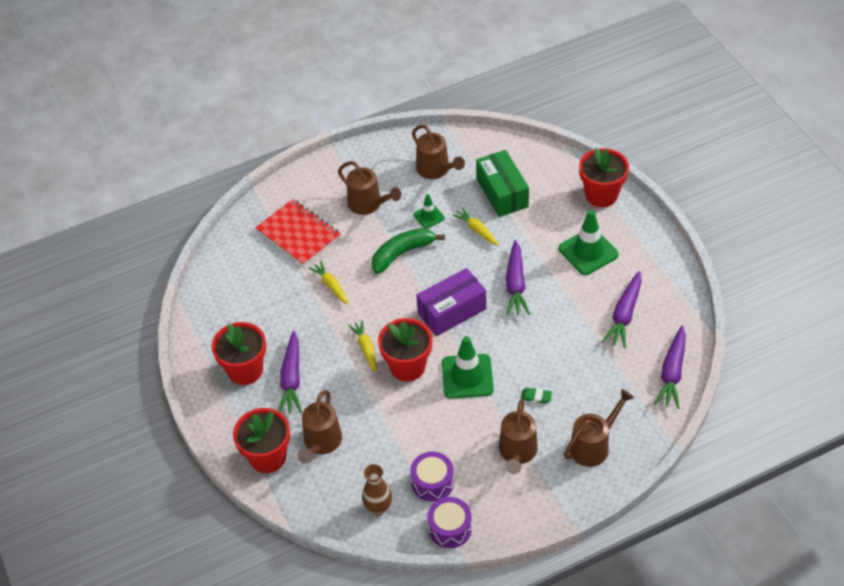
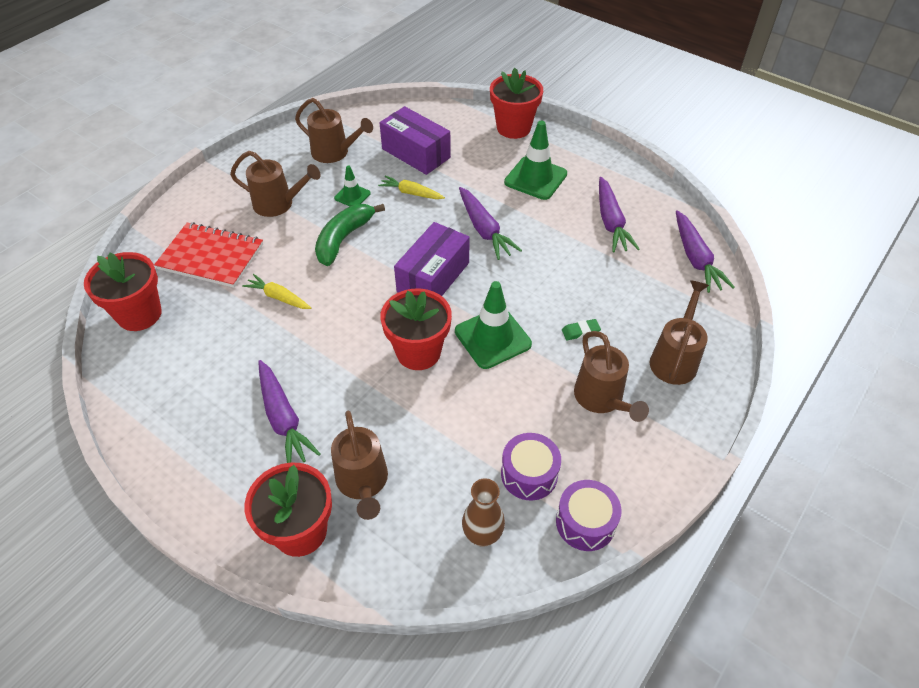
camera: 30 degrees left, 0 degrees up
red flower pot [211,322,266,385] -> red flower pot moved to [84,252,162,331]
yellow carrot [348,320,377,372] -> none
green box [476,150,529,217] -> purple box [380,106,451,175]

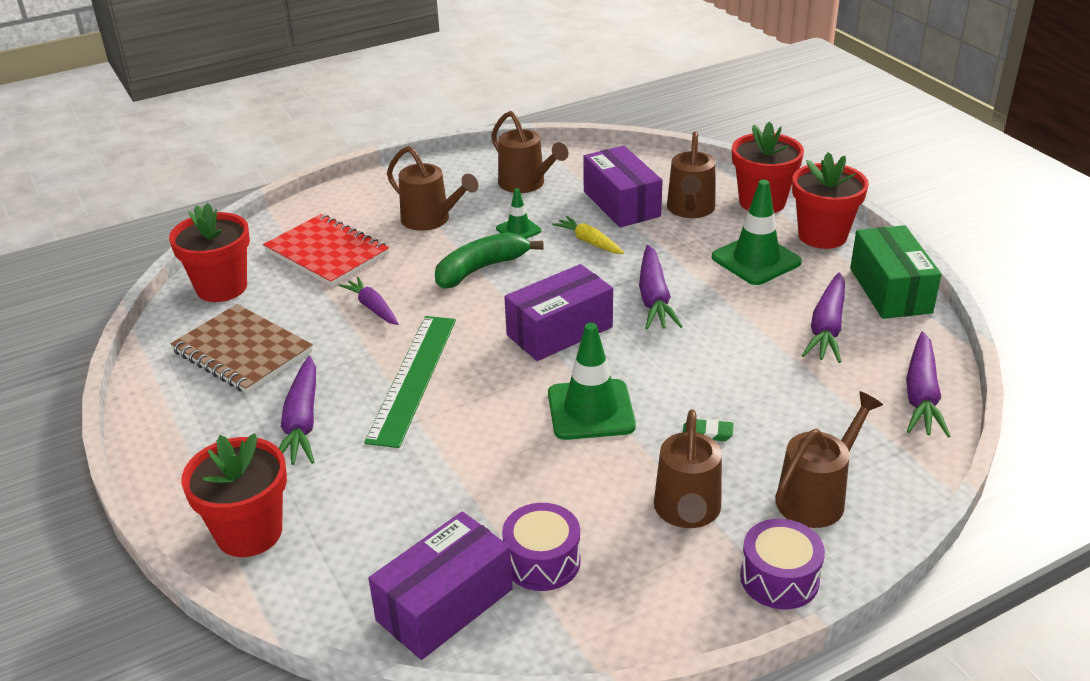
camera: 25 degrees right, 15 degrees down
yellow carrot [242,274,311,309] -> purple carrot [339,277,399,325]
brown watering can [331,411,388,520] -> brown watering can moved to [667,131,715,218]
red flower pot [380,288,452,370] -> red flower pot moved to [792,152,869,249]
brown vase [462,478,505,547] -> purple box [368,511,513,660]
purple drum [556,480,622,551] -> purple drum moved to [740,519,825,609]
none -> brown notebook [170,304,313,394]
none -> green ruler [364,316,456,448]
none -> green box [850,225,942,319]

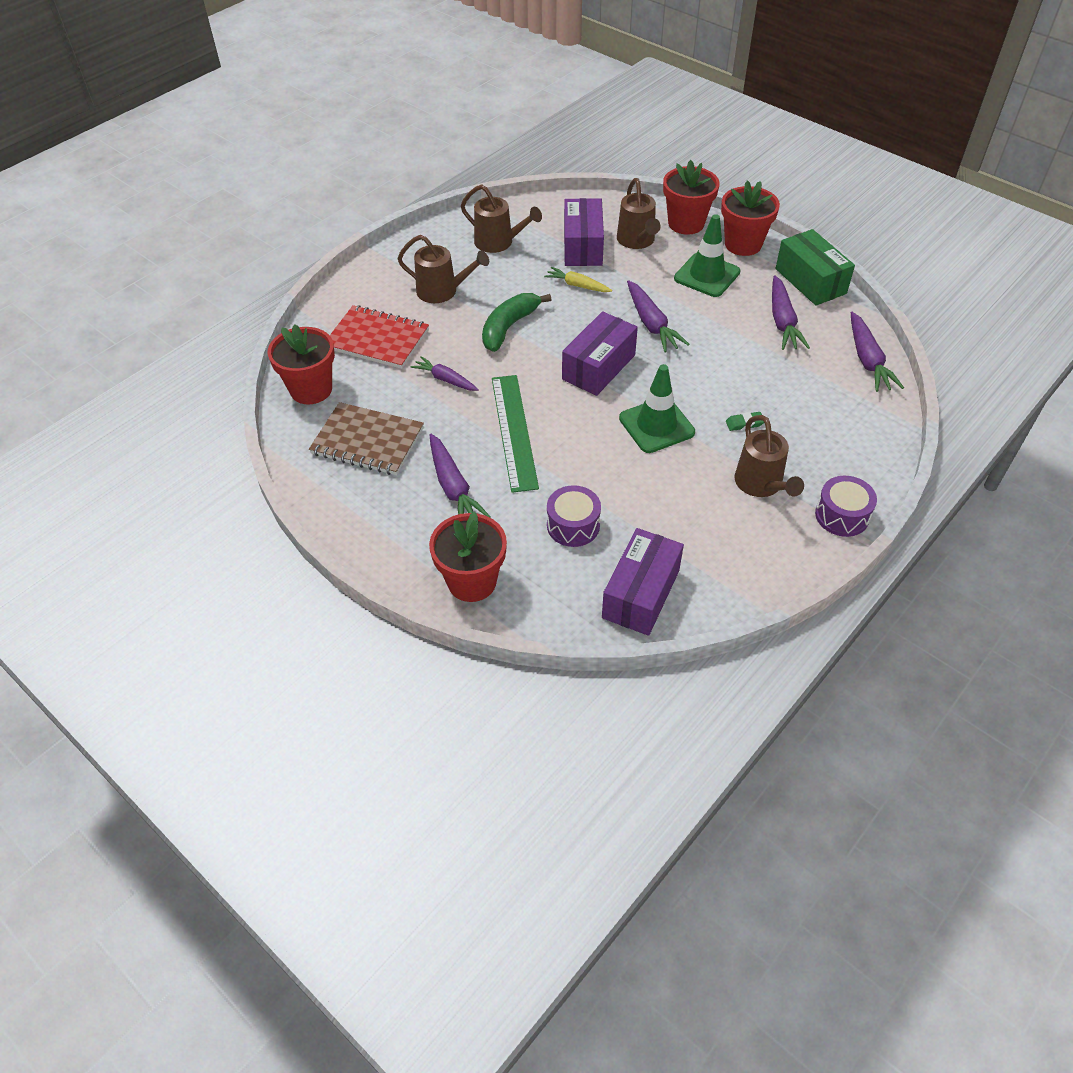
camera: 20 degrees left, 15 degrees up
green traffic cone [496,188,541,239] -> none
purple drum [502,503,581,591] -> purple drum moved to [547,485,601,547]
purple box [583,145,663,228] -> purple box turned 45 degrees clockwise [564,198,604,266]
brown watering can [775,391,883,528] -> none

